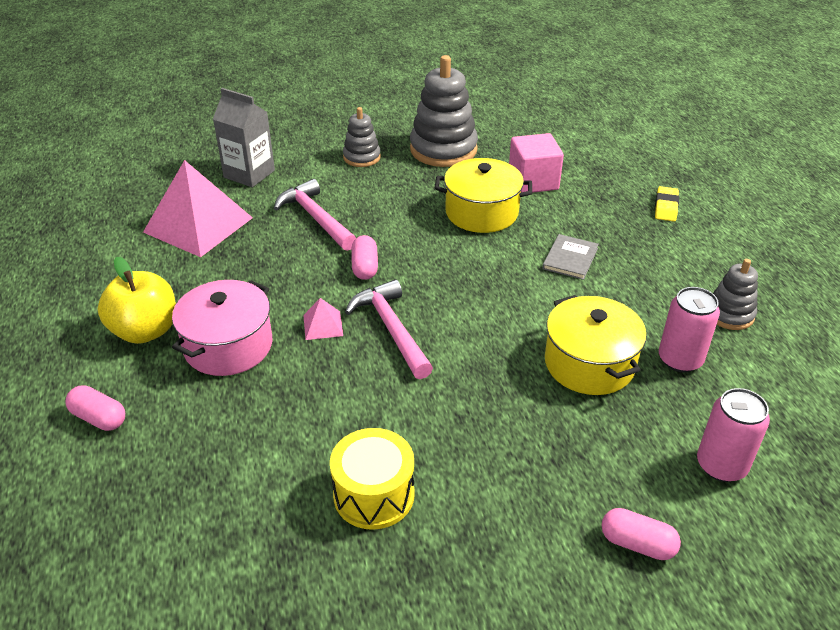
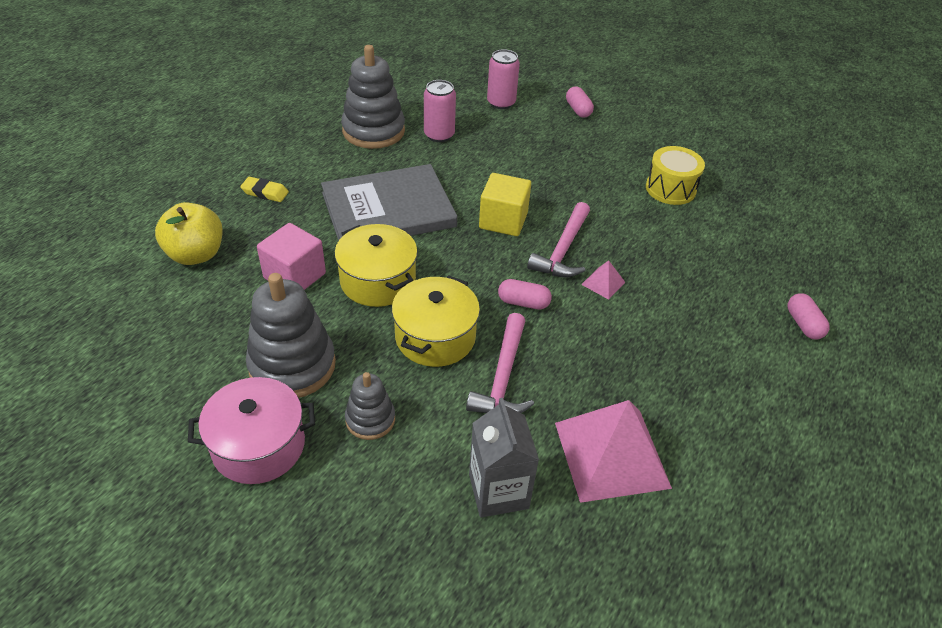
camera: 135 degrees left, 5 degrees up
yellow apple [98,257,176,344] -> yellow apple moved to [155,202,223,265]
pink pot [172,280,272,376] -> pink pot moved to [188,377,315,484]
pink capsule [351,235,378,280] -> pink capsule turned 60 degrees clockwise [498,279,552,310]
grey book [542,234,599,280] -> grey book [321,164,457,241], size x2.43
yellow pot [545,295,647,395] -> yellow pot moved to [392,275,480,367]
yellow eraser [655,186,679,222] -> yellow eraser turned 45 degrees clockwise [240,177,289,202]
grey stacking toy [713,259,758,330] -> grey stacking toy [341,45,405,149], size x1.82
none -> yellow cube [479,173,531,236]

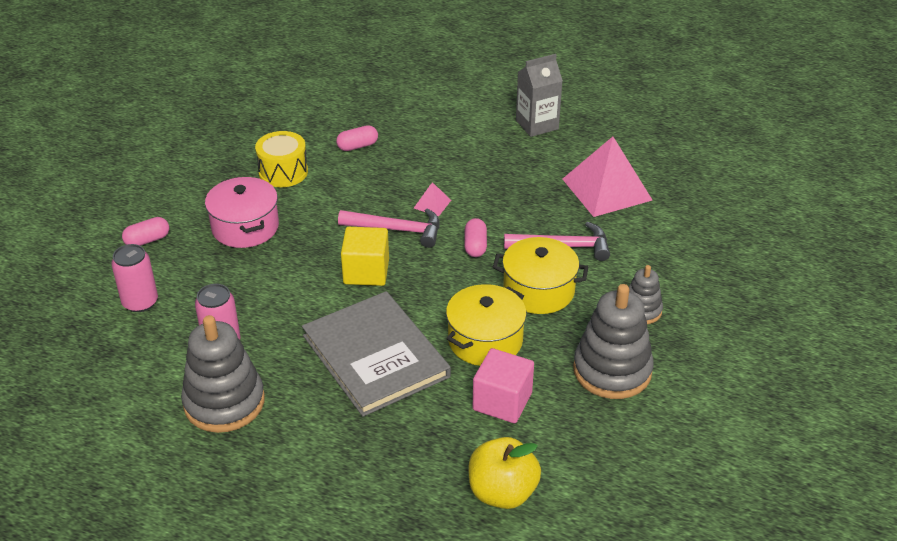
camera: 100 degrees left, 5 degrees down
pink pot [188,377,315,484] -> pink pot moved to [205,177,279,248]
yellow eraser [240,177,289,202] -> none
grey carton [469,398,539,518] -> grey carton moved to [516,54,563,137]
pink capsule [788,293,830,339] -> pink capsule moved to [336,125,378,151]

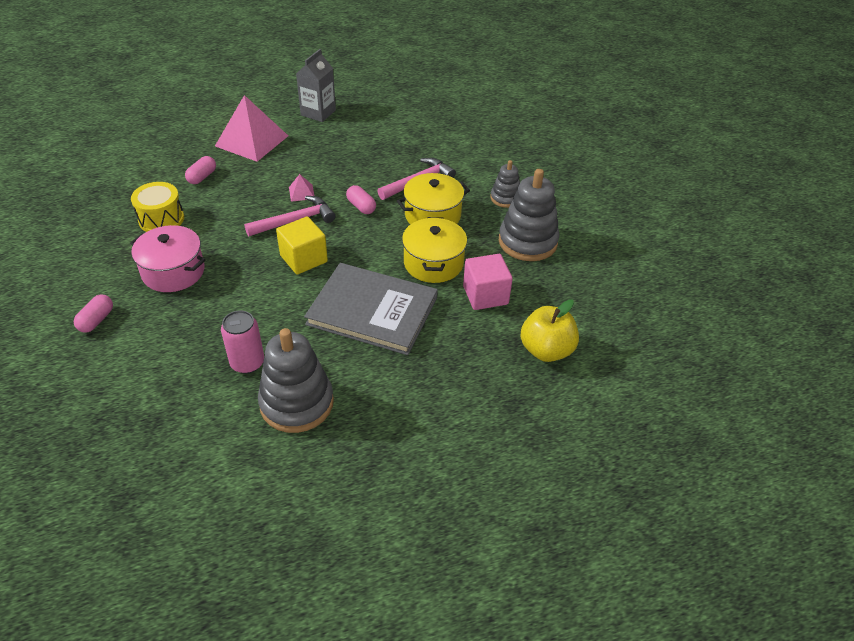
camera: 40 degrees left, 5 degrees up
pink can [111,244,158,312] -> none
pink pyramid [563,137,652,217] -> pink pyramid moved to [215,95,288,162]

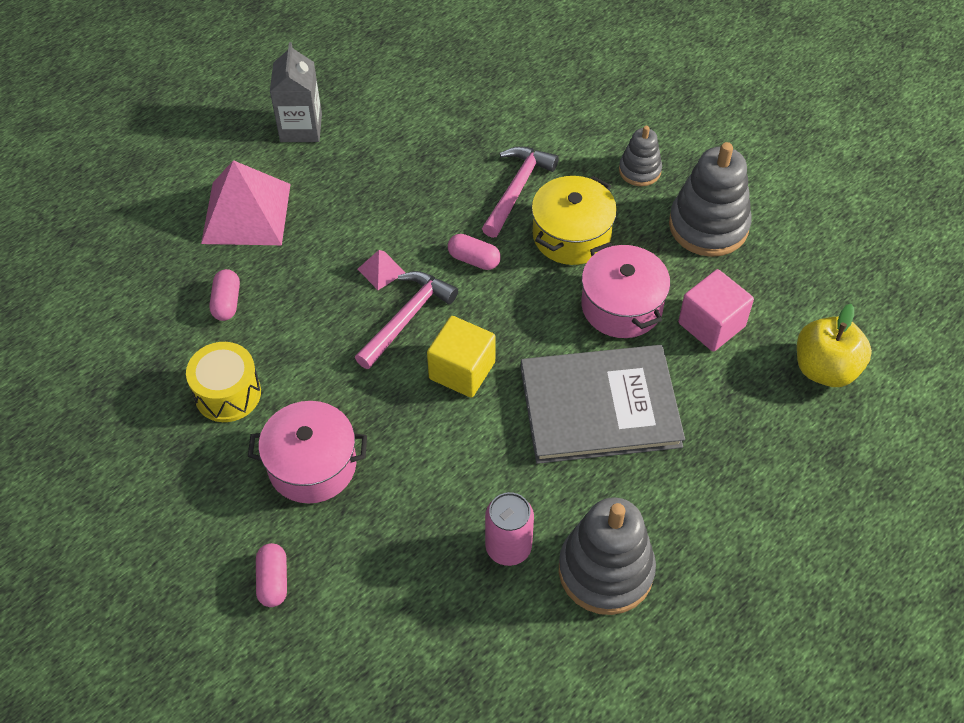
camera: 25 degrees left, 10 degrees up
yellow pot [402,217,467,283] -> pink pot [581,242,670,338]

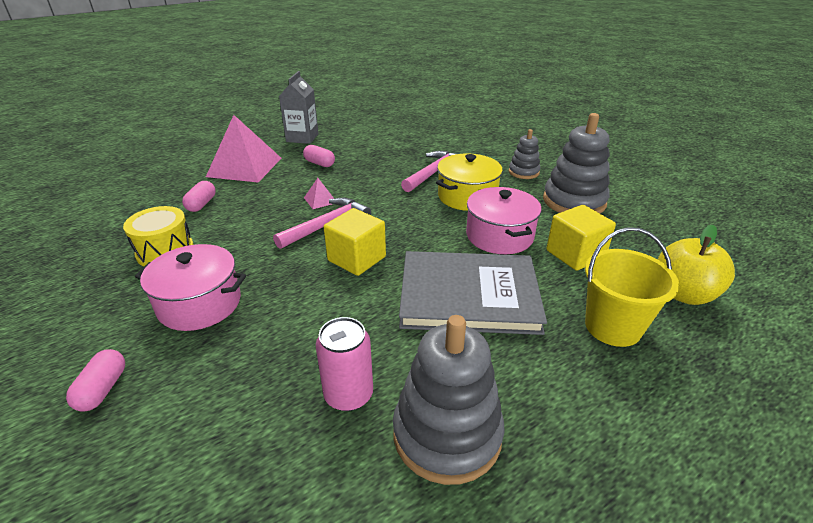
camera: 10 degrees right, 20 degrees down
pink capsule [448,234,501,270] -> pink capsule moved to [303,145,335,167]
pink cube [678,269,754,351] -> yellow cube [546,205,616,271]
none -> yellow bucket [585,227,679,347]

